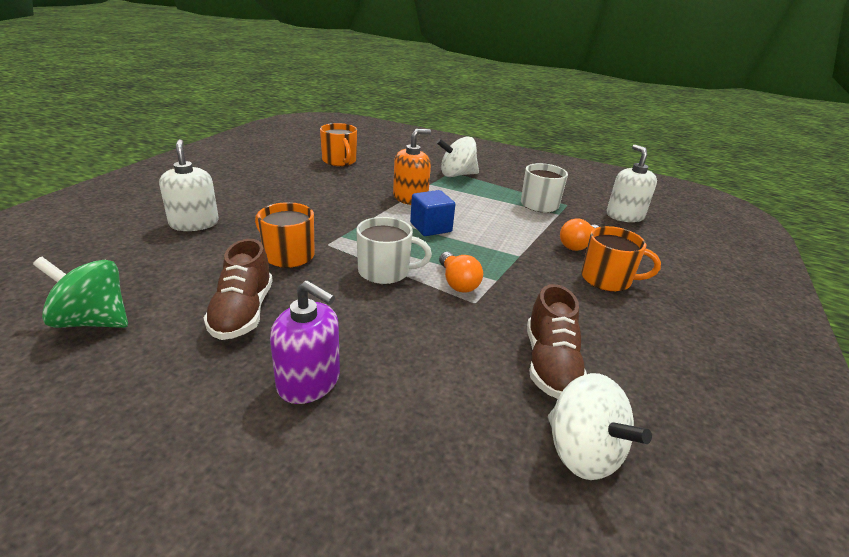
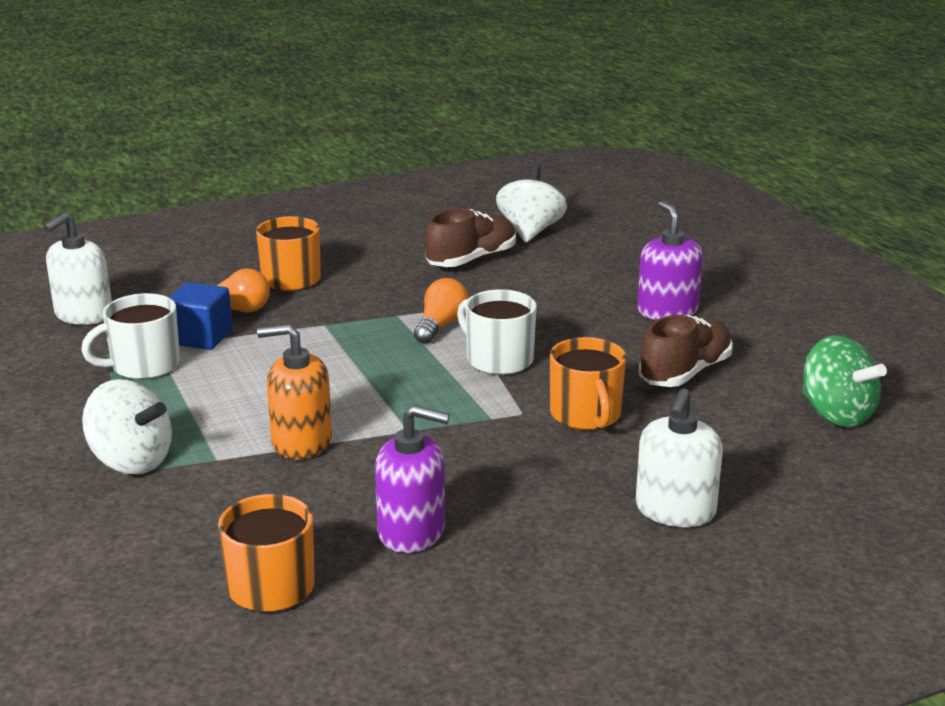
camera: 135 degrees left, 5 degrees down
blue cube [410,190,455,236] -> blue cube moved to [169,282,232,350]
none -> purple soap dispenser [375,405,450,553]

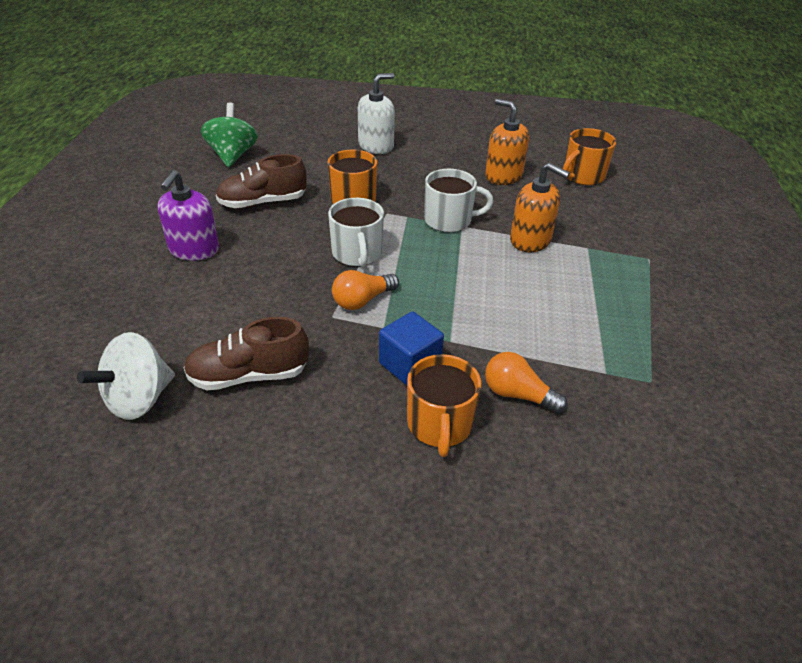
camera: 150 degrees left, 15 degrees up
white soap dispenser [44,212,112,325] -> none
white mug [81,293,180,380] -> white mug moved to [424,169,494,232]
white spinning top [82,379,172,474] -> none
blue cube [169,282,232,350] -> blue cube moved to [379,311,444,385]
purple soap dispenser [375,405,450,553] -> orange soap dispenser [485,99,529,185]

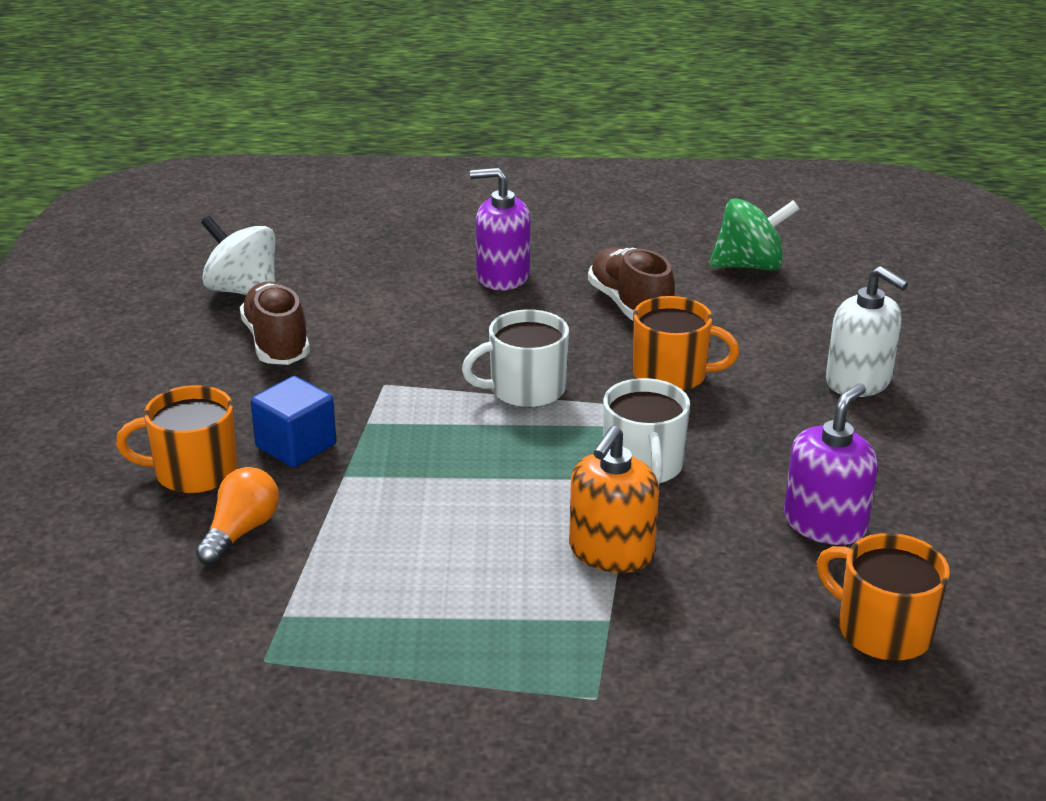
camera: 85 degrees right, 10 degrees down
orange light bulb [332,270,399,310] -> none
orange soap dispenser [485,99,529,185] -> purple soap dispenser [784,384,878,545]

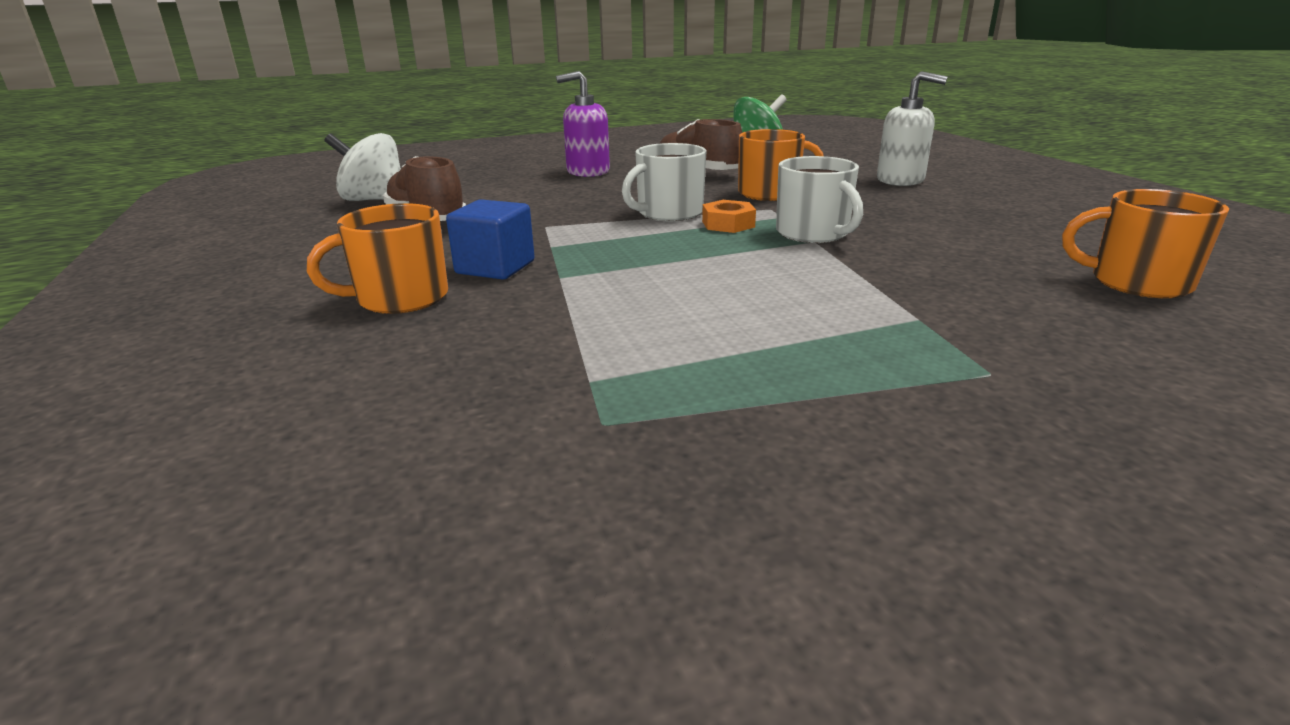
camera: 20 degrees left, 5 degrees down
orange light bulb [196,467,279,566] -> none
orange soap dispenser [569,426,659,573] -> none
purple soap dispenser [784,384,878,545] -> none
none -> orange nut [702,200,756,233]

